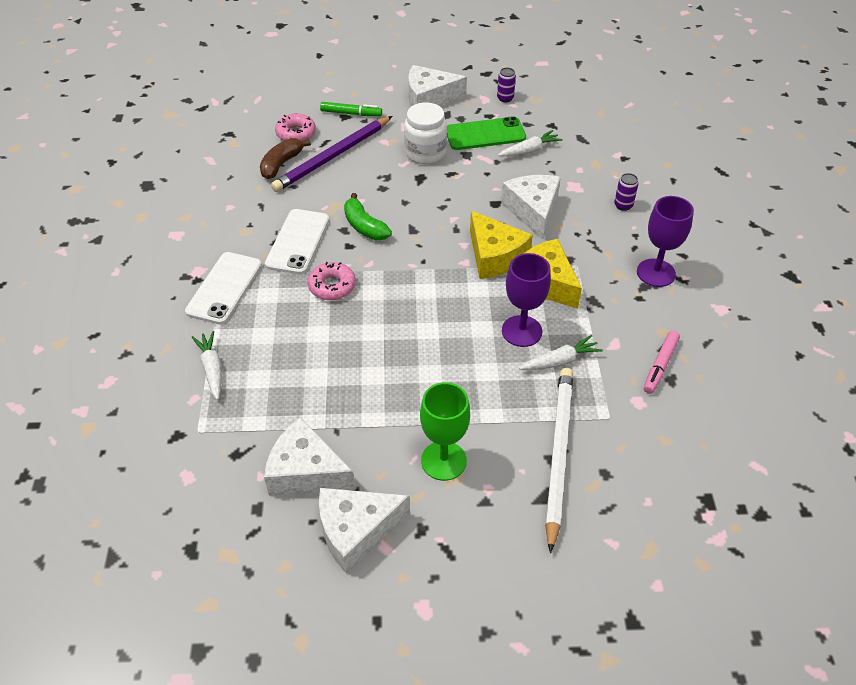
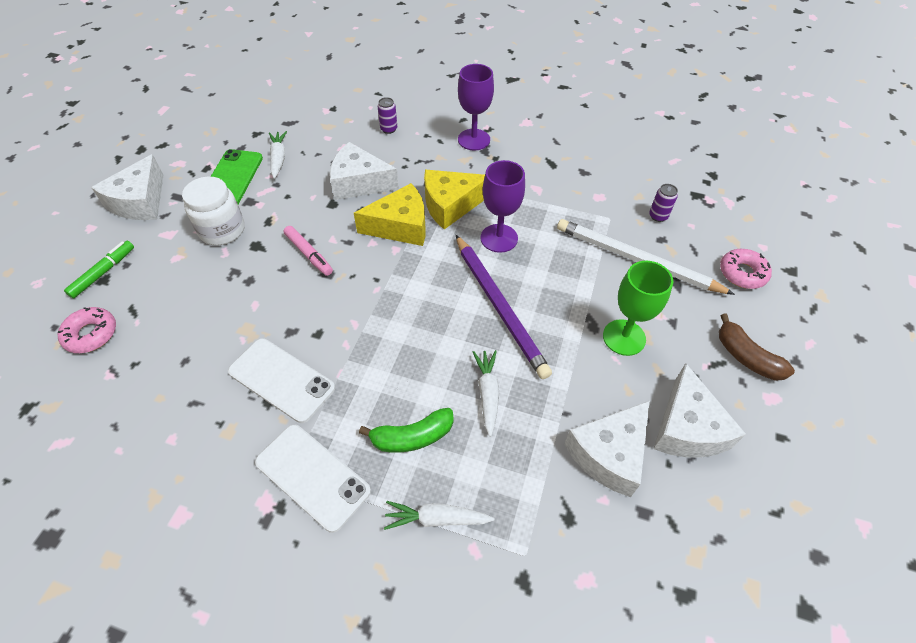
camera: 70 degrees left, 5 degrees up
brown banana [260,138,311,179] -> brown banana moved to [719,314,795,381]
purple pencil [271,116,392,192] -> purple pencil moved to [456,235,552,379]
pink donut [308,262,356,300] -> pink donut moved to [720,249,772,289]
green banana [344,193,392,240] -> green banana moved to [359,408,454,453]
purple can [497,68,516,102] -> purple can moved to [649,184,678,222]
white carrot [519,335,603,370] -> white carrot moved to [473,350,499,437]
pink marker [644,331,680,394] -> pink marker moved to [284,226,333,276]

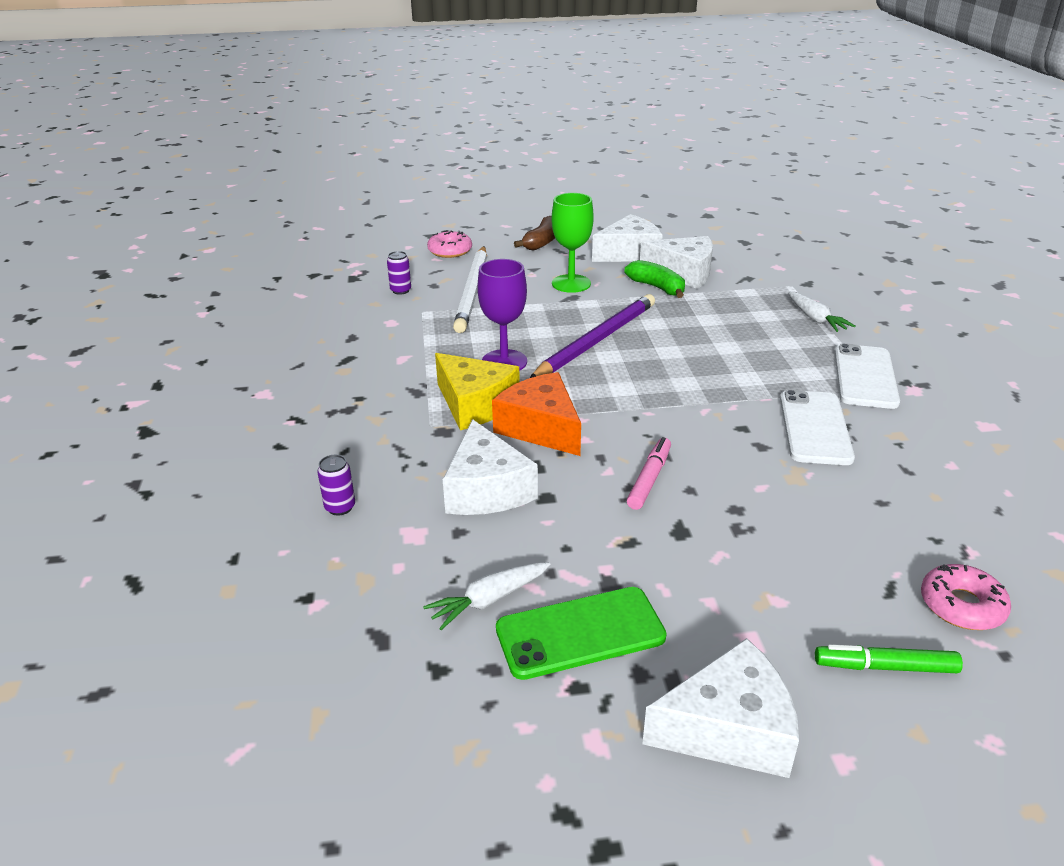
camera: 115 degrees left, 20 degrees down
white jar [182,176,245,245] -> none
yellow cheese [354,183,425,246] -> orange cheese [492,372,581,456]
green banana [359,408,454,453] -> green banana moved to [624,260,685,298]
purple goblet [458,64,494,150] -> none
white carrot [473,350,499,437] -> none

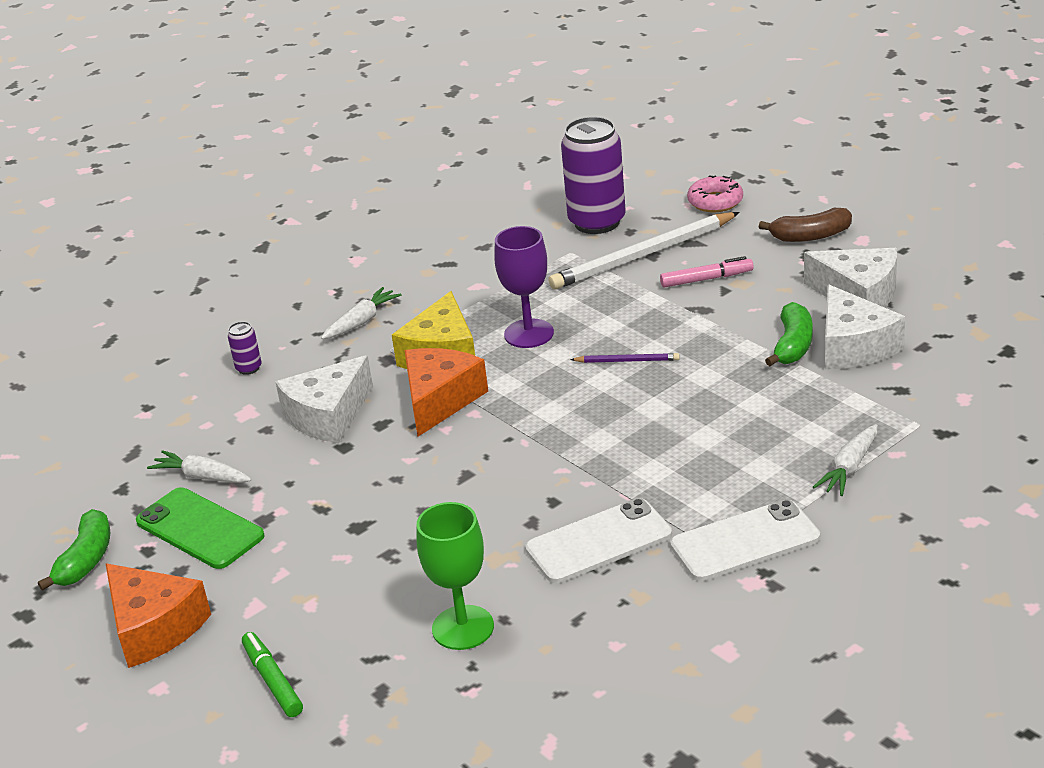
camera: 60 degrees right, 0 degrees up
purple can [387,251,411,295] -> purple can [561,117,626,234], size x2.37
purple pencil [530,294,655,378] -> purple pencil [570,353,680,363], size x0.45
green goblet [551,193,594,293] -> green goblet moved to [417,502,494,650]
pink marker [627,437,671,510] -> pink marker moved to [660,256,754,287]
white cheese [643,638,799,778] -> orange cheese [105,563,211,668]
pink donut [921,564,1011,630] -> none
none -> green banana [38,509,110,591]
none -> white carrot [321,287,402,339]

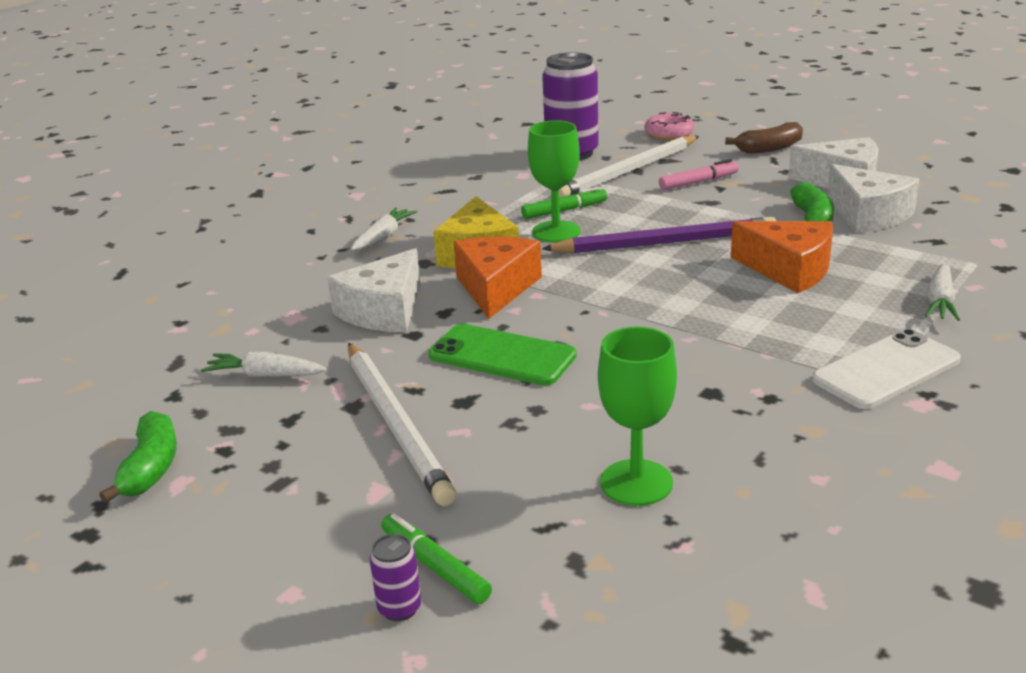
camera: 15 degrees left, 5 degrees down
orange cheese [105,563,211,668] -> orange cheese moved to [731,221,833,293]
green phone [136,487,265,569] -> green phone moved to [428,324,577,386]
purple can [228,322,261,375] -> purple can moved to [370,534,421,621]
purple goblet [494,226,554,348] -> green goblet [528,120,581,243]
white phone [525,498,672,583] -> none
purple pencil [570,353,680,363] -> purple pencil [542,217,776,253], size x2.24
none -> white pencil [348,343,457,506]
none -> green marker [521,187,607,219]

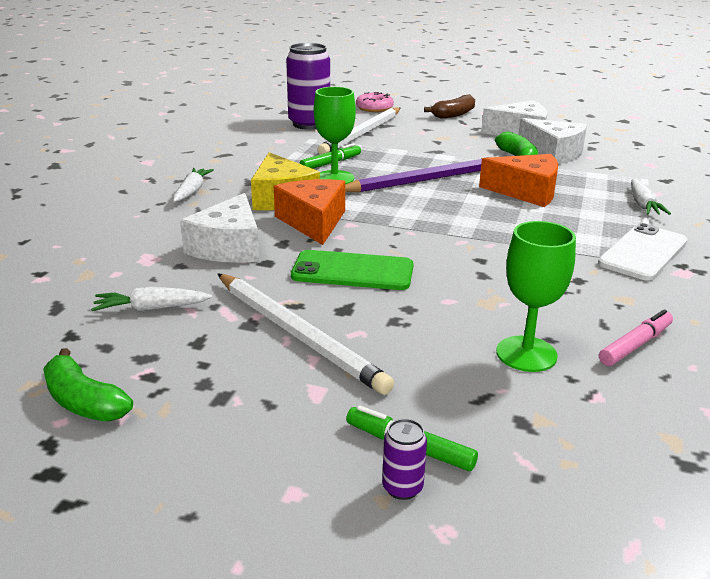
camera: 20 degrees left, 0 degrees up
green banana [99,411,177,503] -> green banana turned 150 degrees clockwise [43,348,133,421]
pink marker [659,159,739,190] -> pink marker moved to [599,309,673,366]

